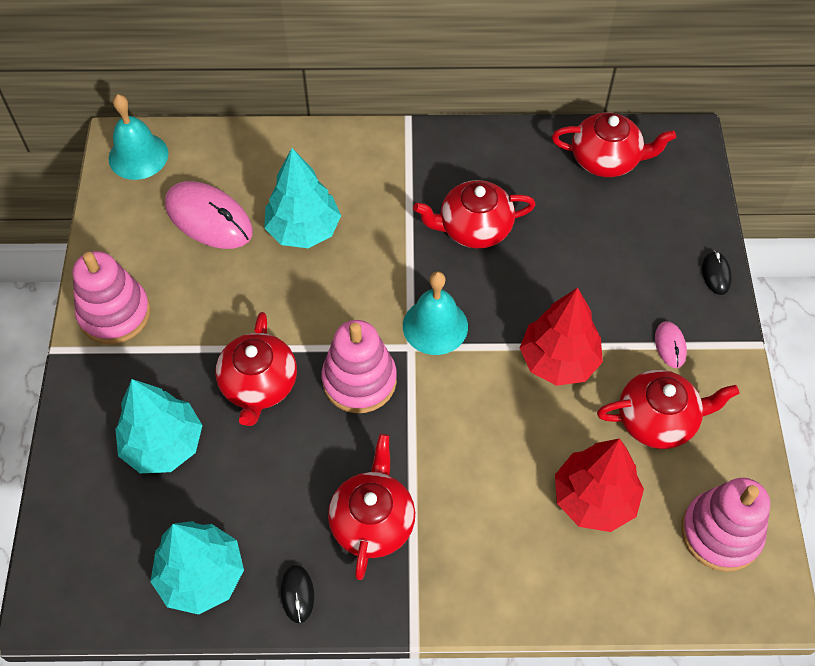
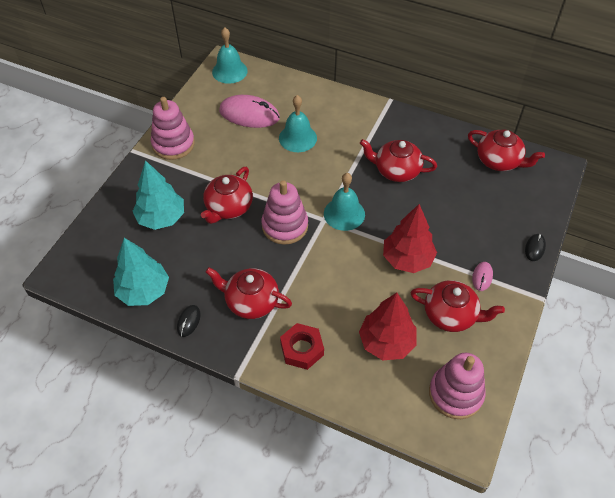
camera: 25 degrees right, 5 degrees down
pink mouse [165,181,253,249] -> pink mouse turned 45 degrees counterclockwise [219,95,280,128]
turquoise tree [264,148,341,248] -> turquoise bell [279,95,317,152]
red teapot [328,434,415,580] -> red teapot turned 105 degrees counterclockwise [205,267,292,319]
none -> red nut [280,323,324,370]

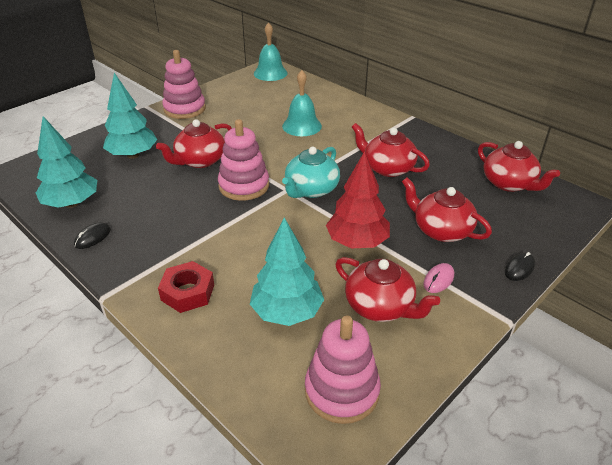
camera: 20 degrees right, 15 degrees down
red teapot [205,267,292,319] -> red teapot moved to [402,178,492,242]
pink mouse [219,95,280,128] -> none
turquoise bell [324,173,365,231] -> turquoise teapot [282,147,340,198]
red tree [359,293,417,360] -> turquoise tree [250,217,324,326]

